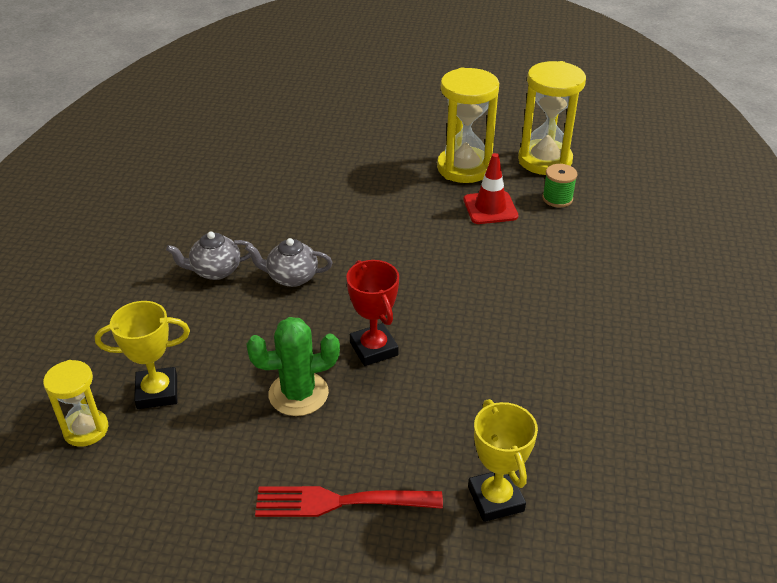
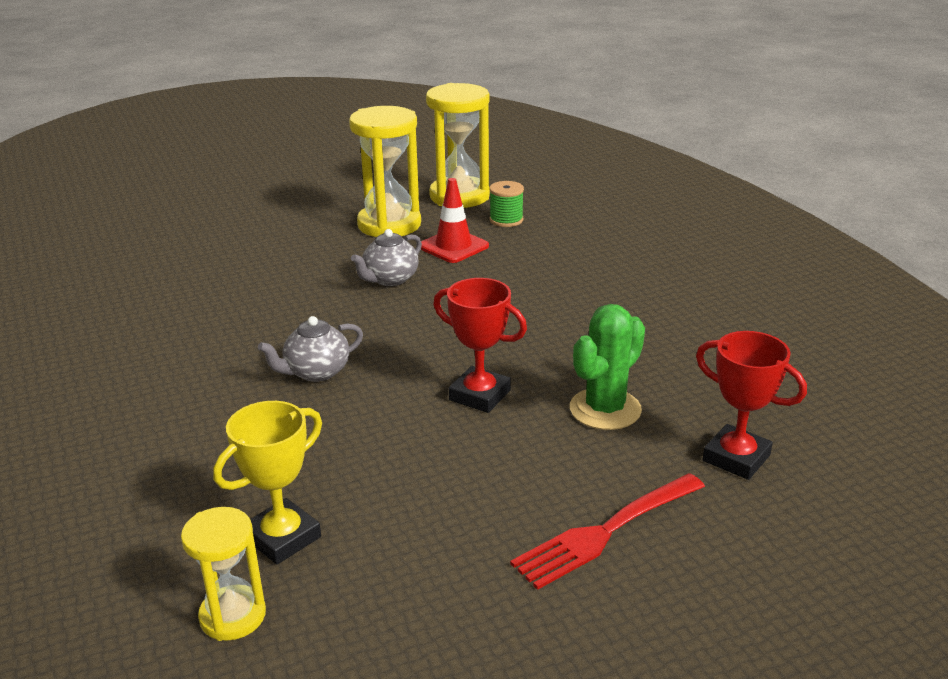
camera: 35 degrees left, 10 degrees down
grey teapot [166,232,253,280] -> grey teapot moved to [351,229,422,286]
green cactus [247,317,340,416] -> green cactus moved to [570,304,645,430]
yellow trophy [468,399,538,522] -> red trophy [696,331,807,480]

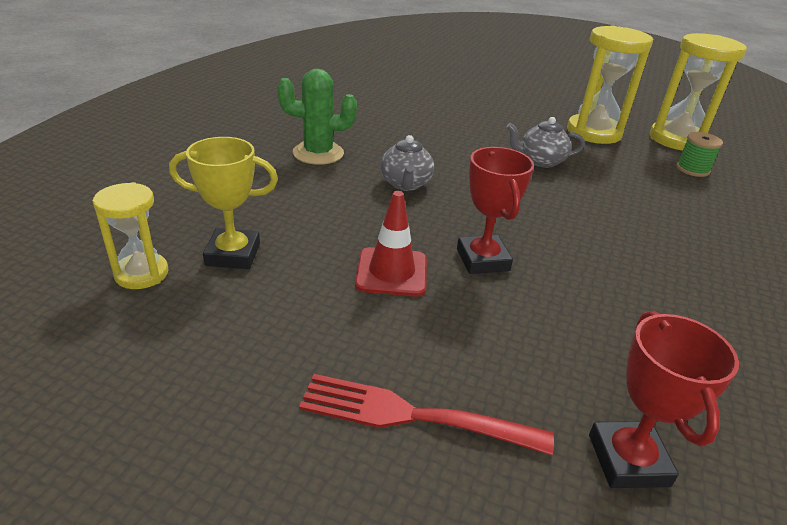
camera: 45 degrees right, 5 degrees up
grey teapot [258,316,363,382] -> grey teapot turned 105 degrees counterclockwise [380,135,434,191]
red traffic cone [421,178,489,263] -> red traffic cone moved to [355,191,427,297]
green cactus [570,304,645,430] -> green cactus moved to [277,69,357,165]

